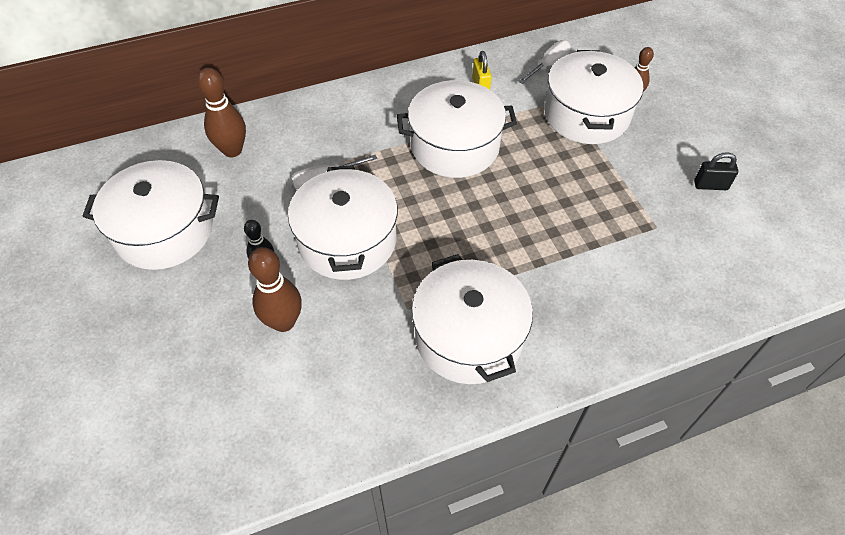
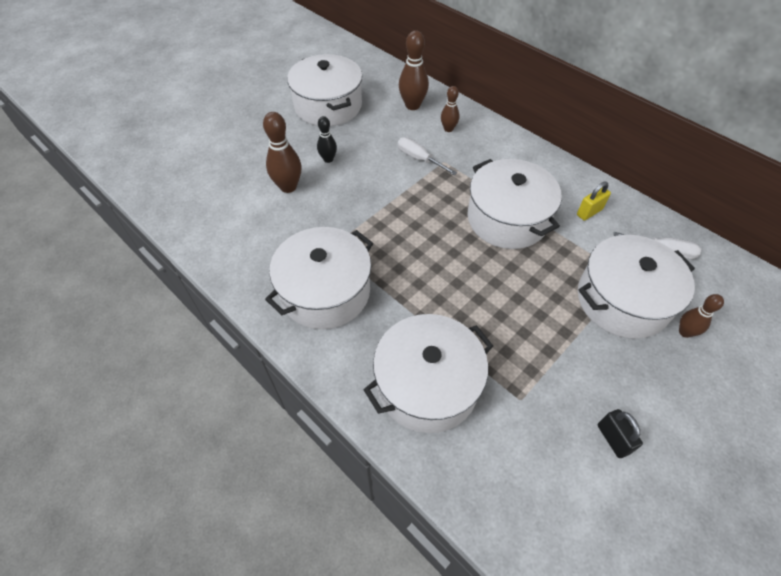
camera: 65 degrees right, 0 degrees up
white pot [288,165,398,280] -> white pot moved to [363,314,493,433]
none -> brown bowling pin [441,86,460,132]

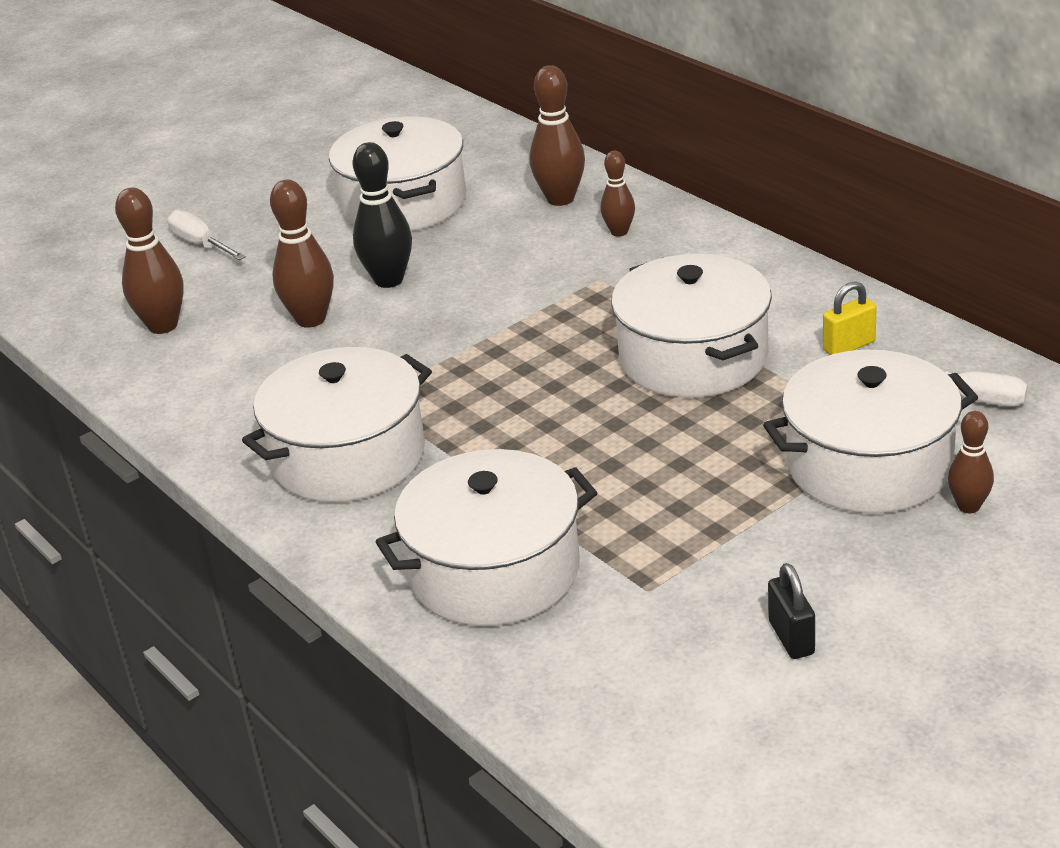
camera: 10 degrees right, 20 degrees down
black bowling pin [317,116,337,163] -> black bowling pin [353,142,412,288], size x1.65
white screwdriver [398,137,457,175] -> white screwdriver moved to [167,210,246,260]
none -> brown bowling pin [115,188,184,334]

